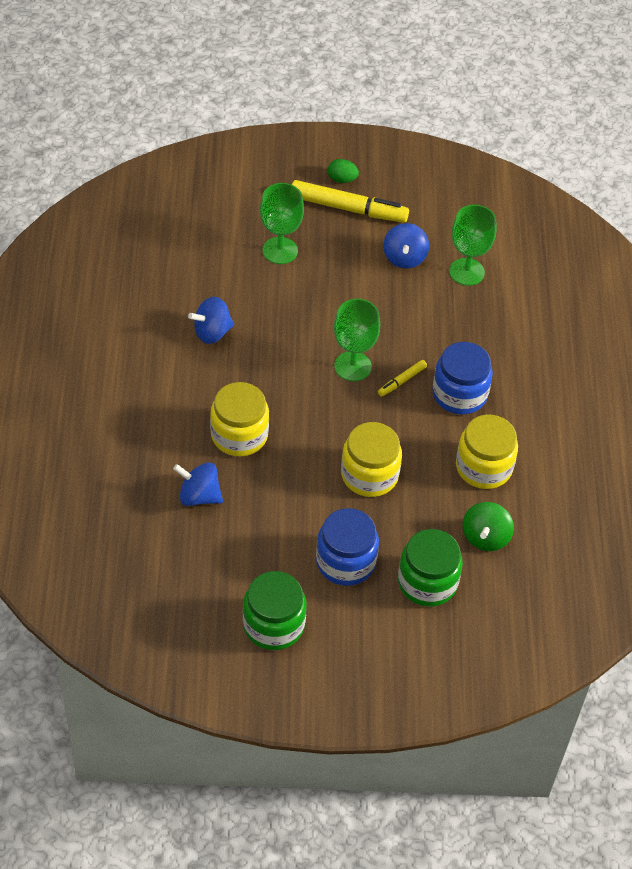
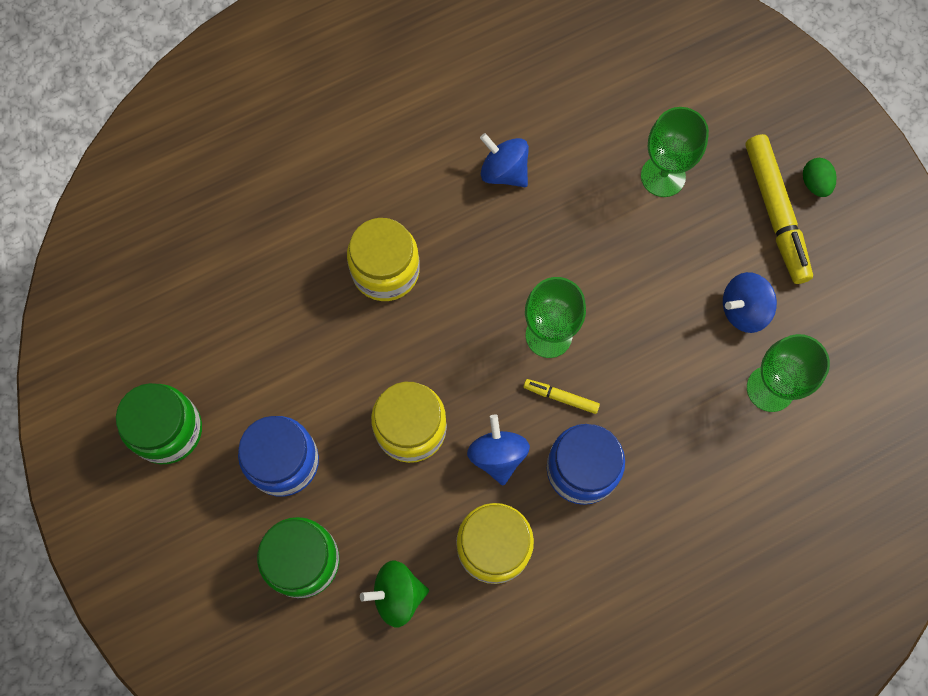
camera: 65 degrees right, 20 degrees up
blue spinning top [173,462,223,506] -> blue spinning top moved to [467,415,530,486]

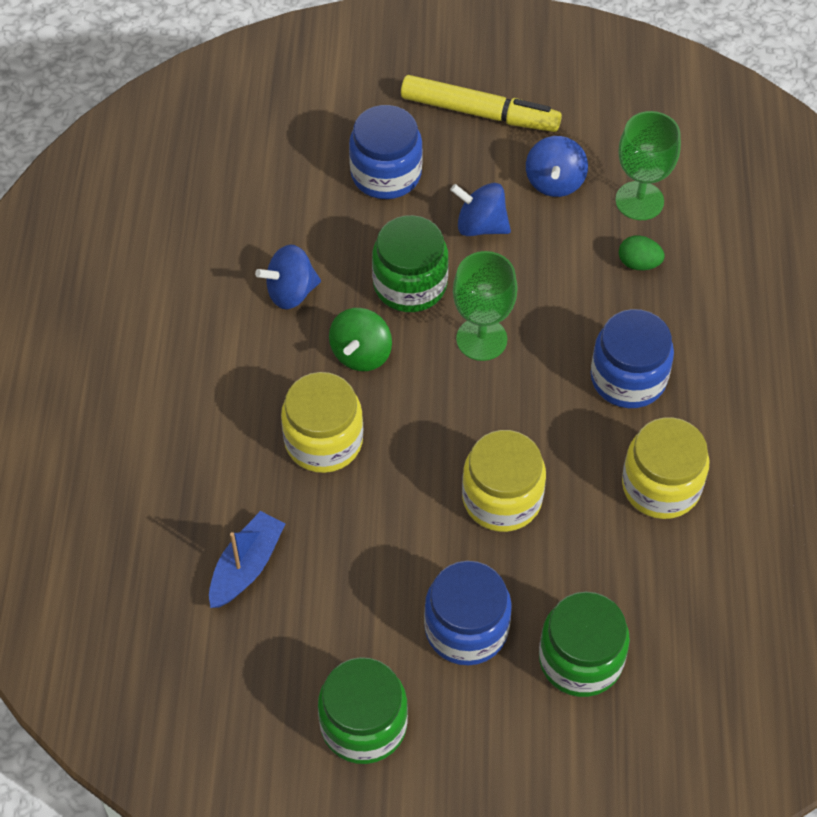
camera: 60 degrees left, 15 degrees down
green spinning top [360,560,429,628] -> green spinning top moved to [329,308,392,371]
blue spinning top [467,415,530,486] -> blue spinning top moved to [450,183,511,236]
yellow marker [523,379,600,414] -> none
green goblet [641,107,709,197] -> blue jar [349,105,423,199]
green egg [803,158,836,197] -> green egg moved to [619,235,665,270]
none -> blue boat [209,511,285,608]
none -> green jar [372,215,449,312]

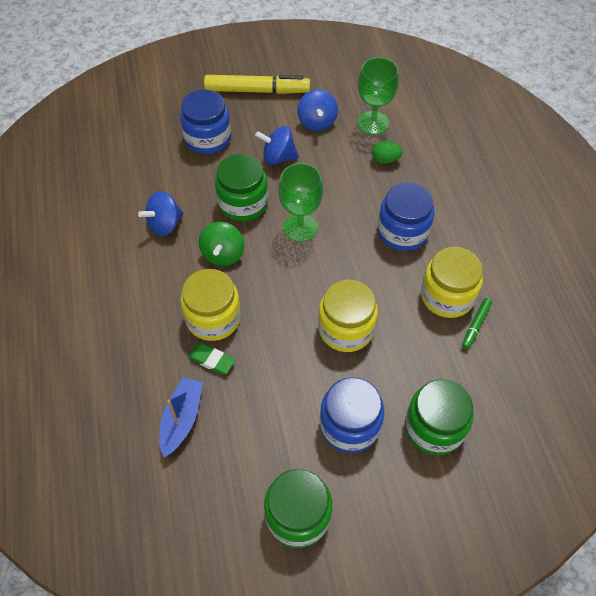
camera: 15 degrees left, 0 degrees up
none -> green eraser [188,343,236,375]
none -> green marker [462,298,492,349]

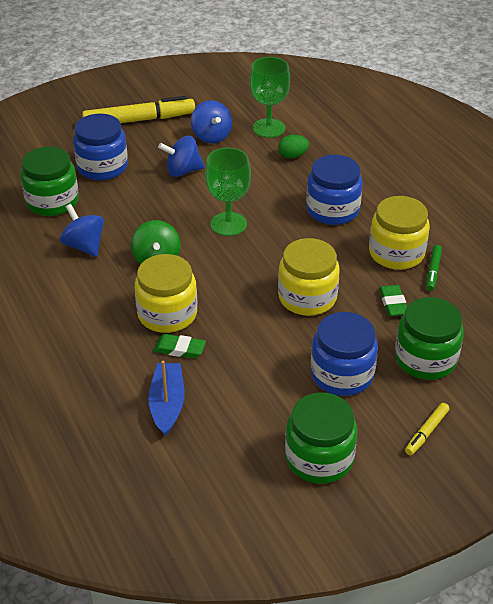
camera: 15 degrees left, 15 degrees down
blue spinning top [138,191,183,236] -> blue spinning top turned 105 degrees clockwise [60,204,104,257]
green jar [215,154,268,221] -> green jar moved to [20,146,79,216]
none -> green eraser [379,285,407,316]
none -> yellow marker [405,403,449,455]

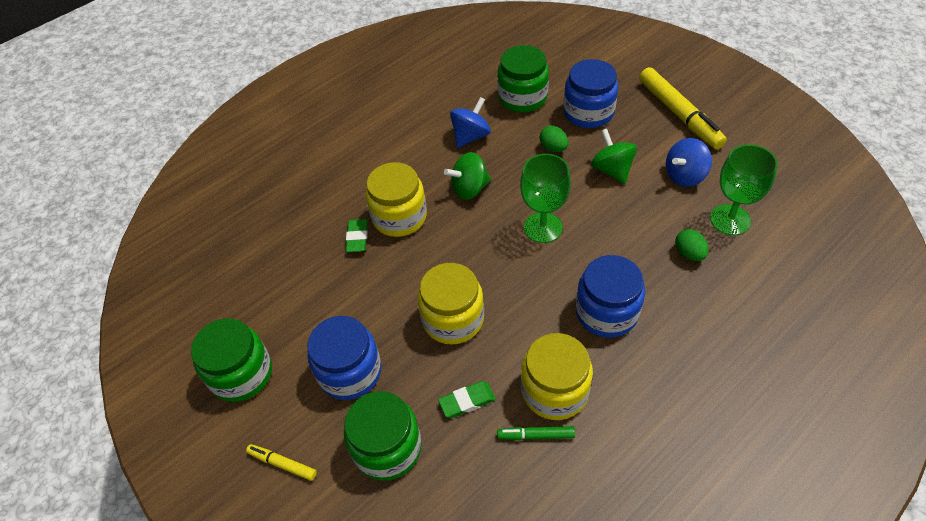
camera: 80 degrees right, 10 degrees up
blue boat [148,361,185,436] -> none
blue spinning top [158,136,205,177] -> green spinning top [591,129,637,184]
none -> green egg [540,126,568,152]

